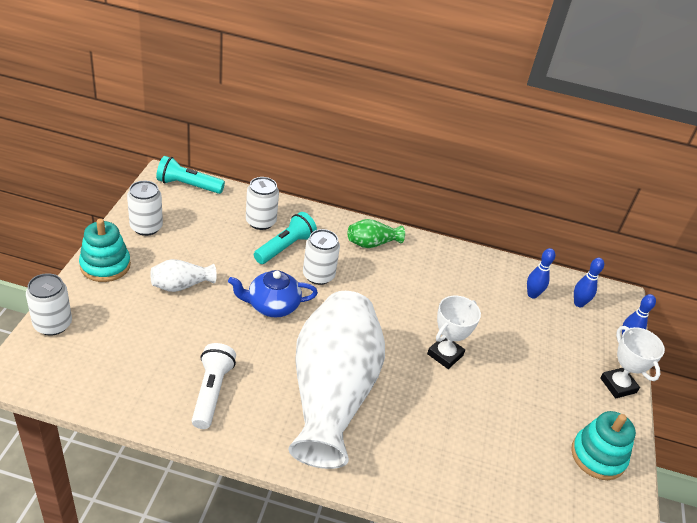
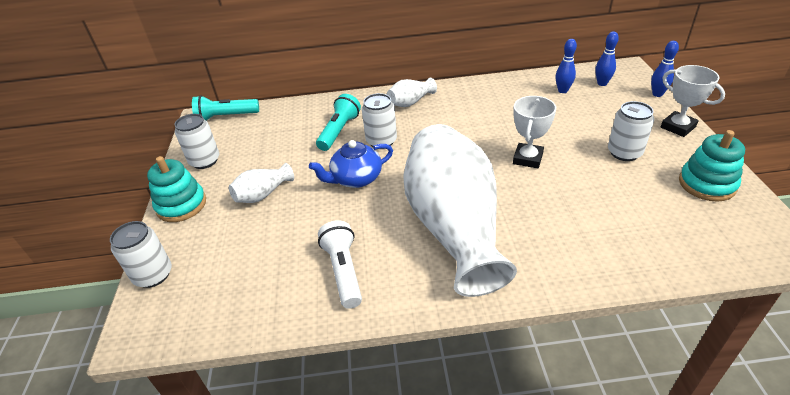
camera: 10 degrees left, 0 degrees up
white can [246,177,279,230] -> white can moved to [608,101,654,161]
green vase [348,219,405,248] -> white vase [387,78,437,107]

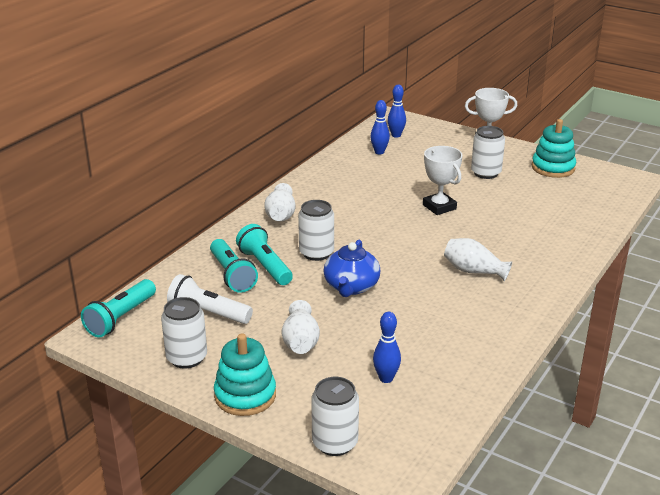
camera: 55 degrees left, 10 degrees down
white flashlight [318,220,362,309] -> white flashlight moved to [167,274,253,324]
white vase [403,124,517,297] -> white vase [444,238,512,281], size x0.40
blue bowling pin [651,41,679,97] -> blue bowling pin moved to [373,312,401,383]
none -> turquoise flashlight [210,239,258,293]

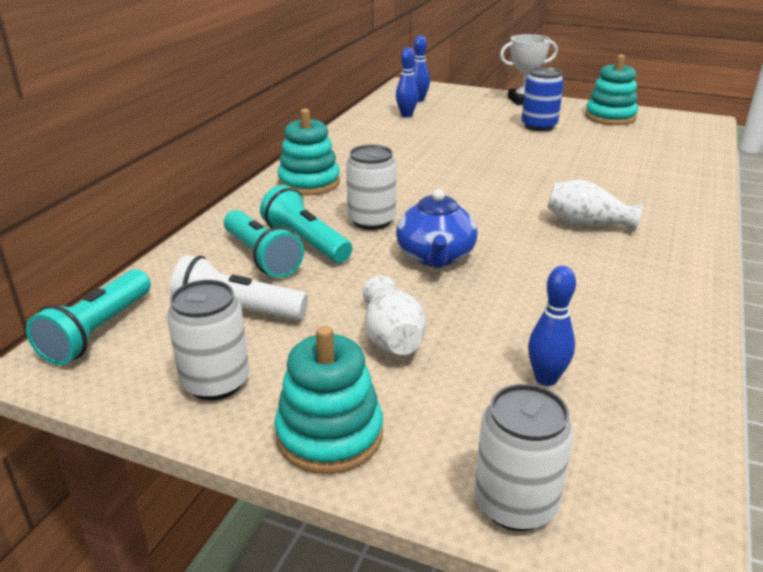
camera: 10 degrees left, 0 degrees up
white vase [264,183,296,221] -> turquoise stacking toy [277,109,340,195]
white trophy [423,146,463,215] -> none
white can [471,126,505,179] -> blue can [521,67,564,131]

